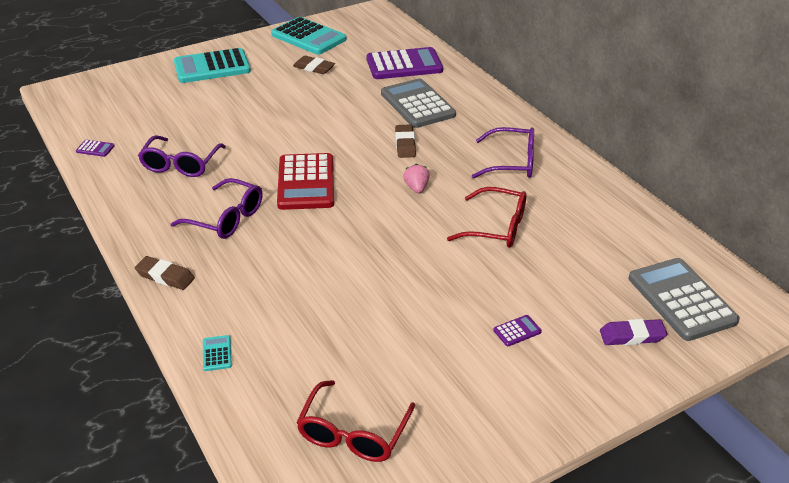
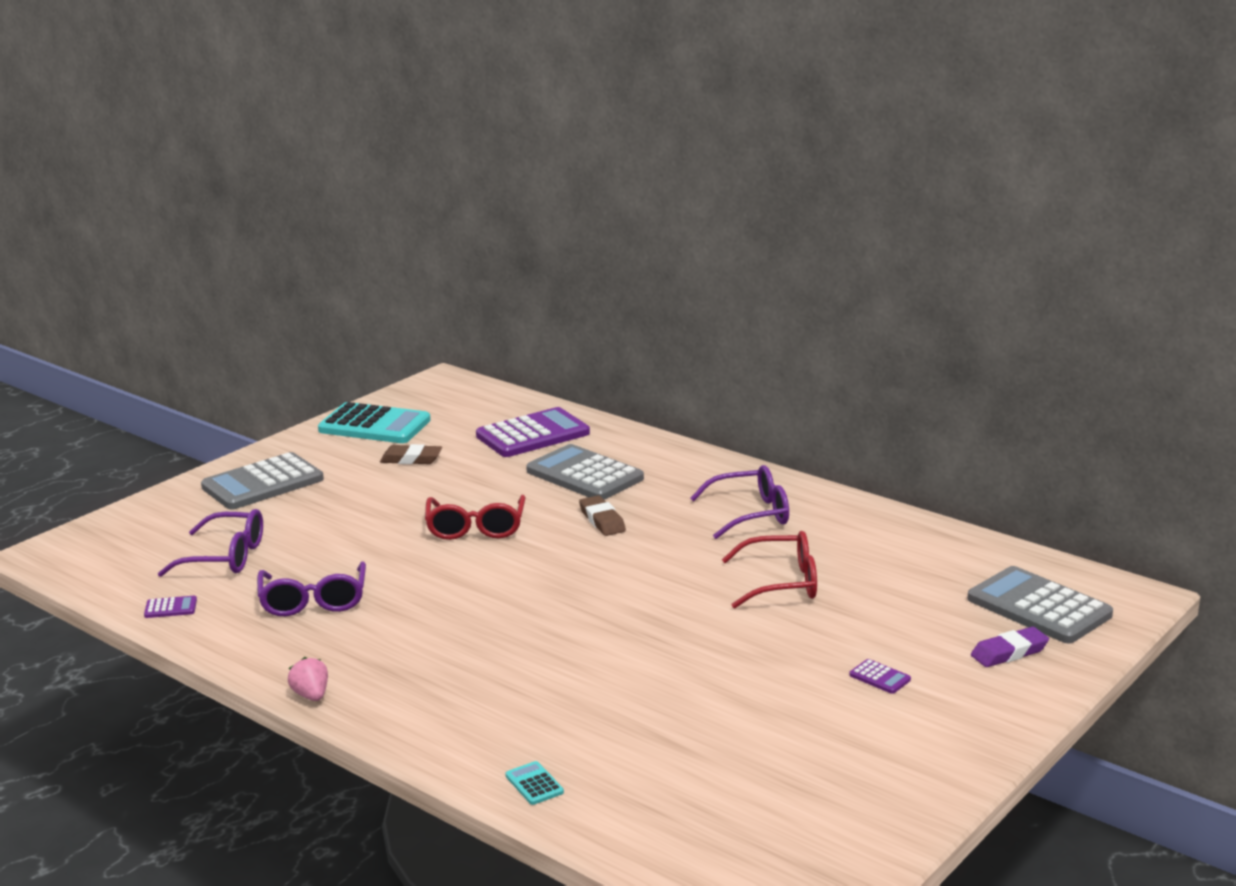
camera: 20 degrees left, 15 degrees down
brown eraser [135,256,195,290] -> none
purple glasses [171,178,262,239] -> purple glasses moved to [158,509,263,577]
turquoise calculator [174,48,251,83] -> grey calculator [201,452,324,510]
red calculator [277,153,334,210] -> none
red glasses [296,380,415,462] -> red glasses moved to [425,495,525,540]
pink strawberry [403,163,430,193] -> pink strawberry moved to [288,657,328,701]
purple calculator [493,315,542,346] -> purple calculator turned 90 degrees clockwise [849,659,911,694]

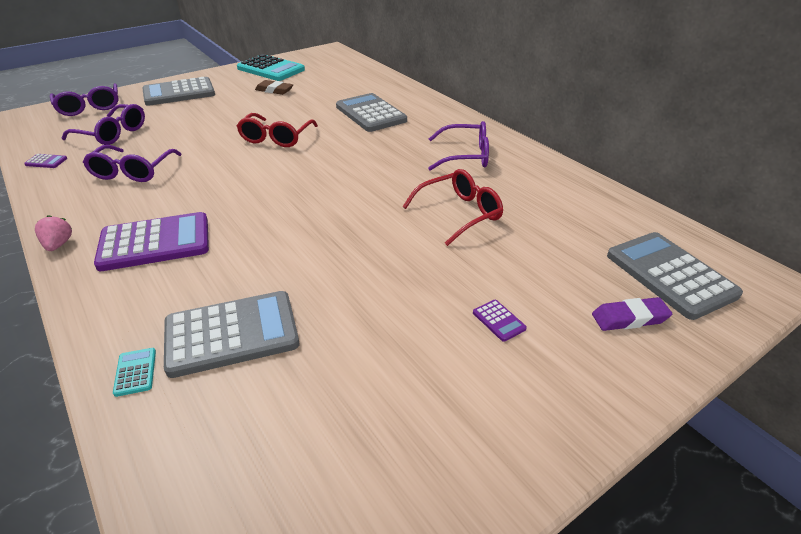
camera: 15 degrees right, 15 degrees up
purple calculator [476,407,590,457] -> purple calculator moved to [94,212,209,271]
brown eraser [579,495,626,536] -> none
red glasses [722,531,817,609] -> red glasses turned 45 degrees counterclockwise [403,169,503,246]
none -> purple glasses [50,83,119,116]
none -> grey calculator [164,291,299,378]

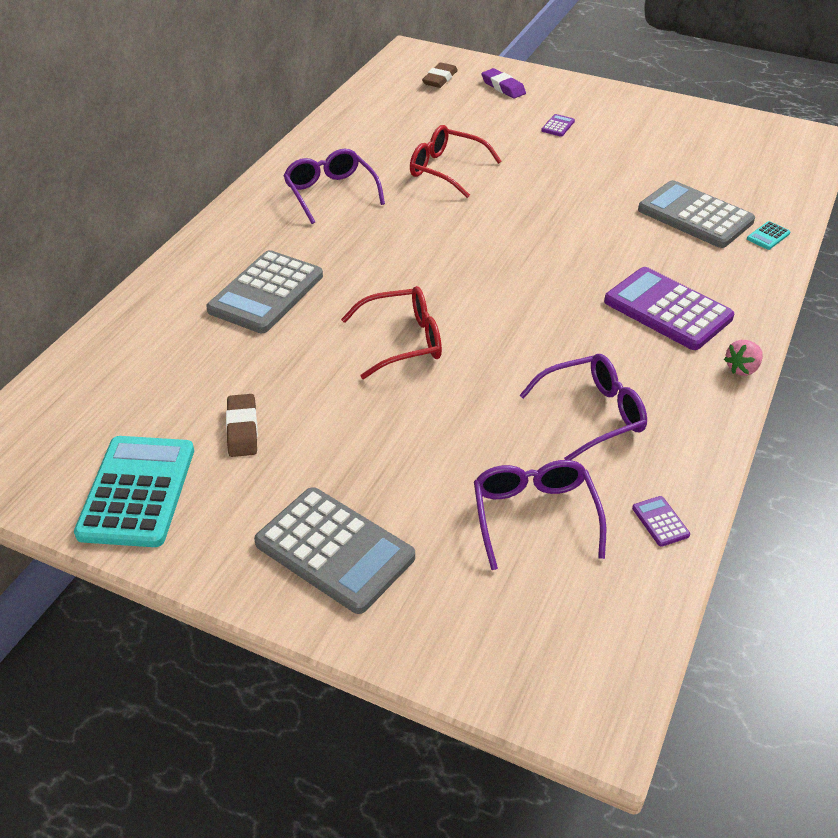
camera: 120 degrees left, 5 degrees up
purple glasses [50,83,119,116] -> none
grey calculator [607,232,743,320] -> brown eraser [422,62,458,88]

